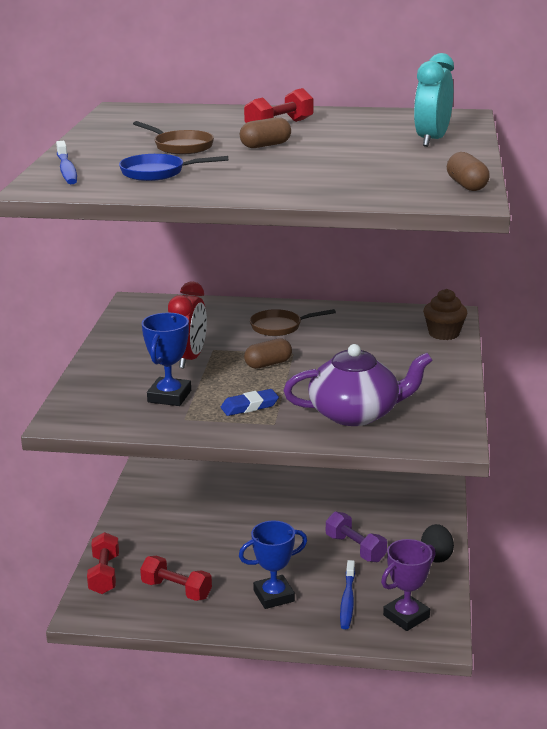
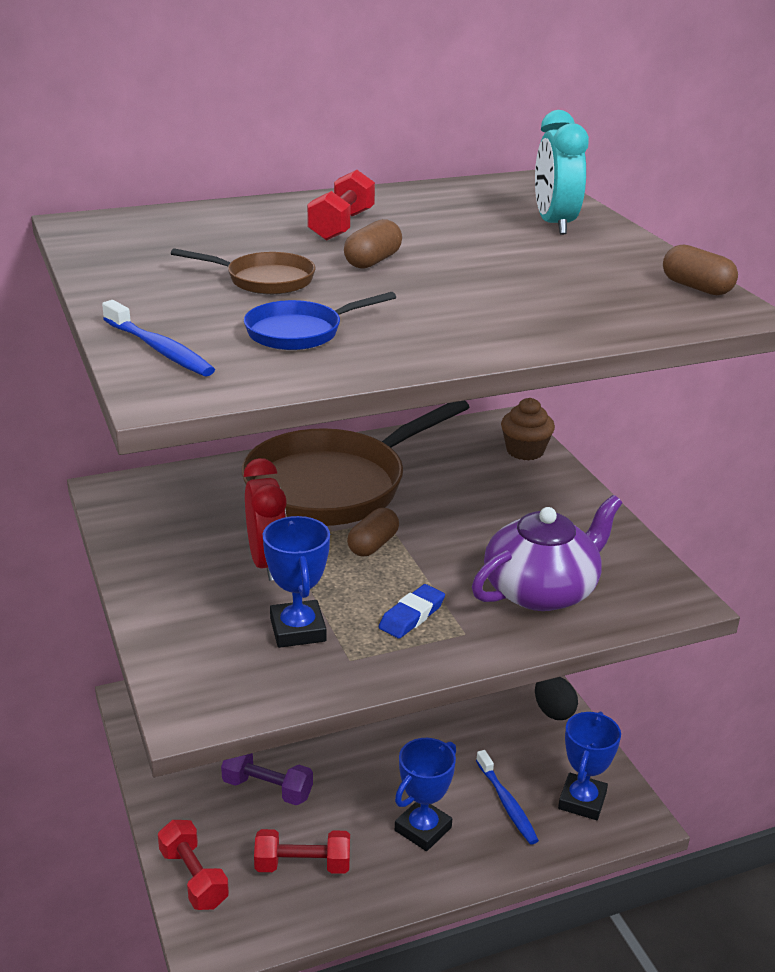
camera: 30 degrees left, 5 degrees up
brown pan [250,309,336,336] -> brown pan [242,401,469,526], size x2.35
purple dumbbell [326,511,387,562] -> purple dumbbell moved to [221,753,313,805]
purple trophy [381,539,436,631] -> blue trophy [558,711,621,820]

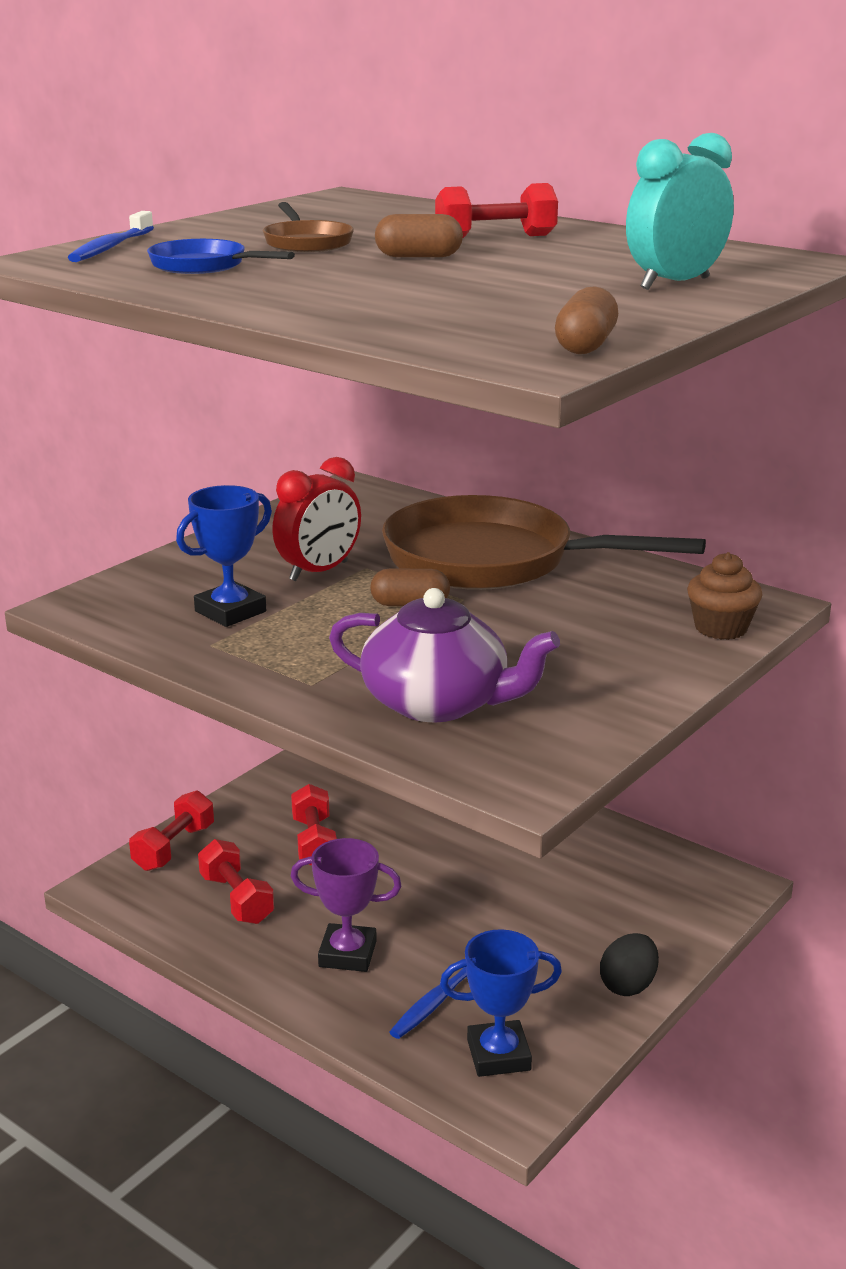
camera: 60 degrees right, 5 degrees down
purple dumbbell [221,753,313,805] -> red dumbbell [291,784,337,866]
blue eraser [379,584,445,639] -> none
blue trophy [395,738,456,851] -> purple trophy [290,838,402,972]

